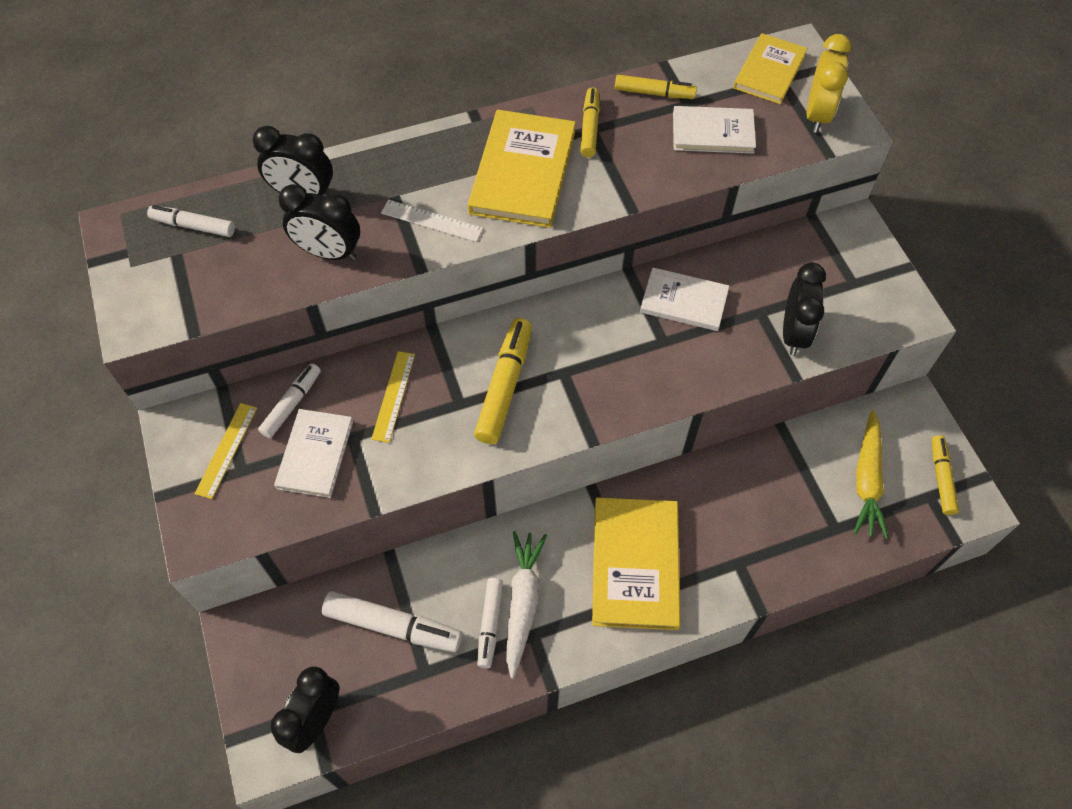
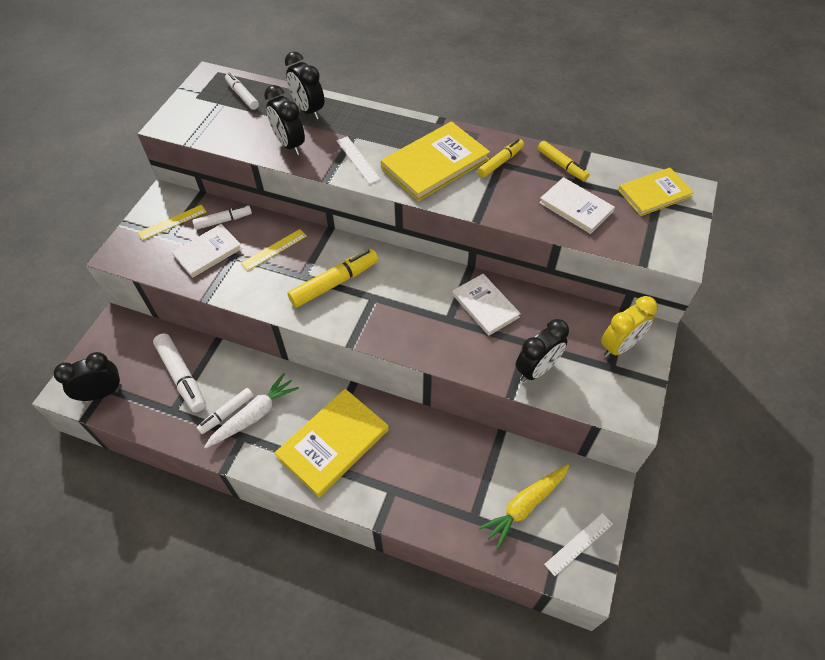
camera: 40 degrees right, 5 degrees down
yellow clock [807,34,852,133] -> yellow clock moved to [601,296,658,357]
yellow marker [932,435,959,515] -> white ruler [544,513,613,576]

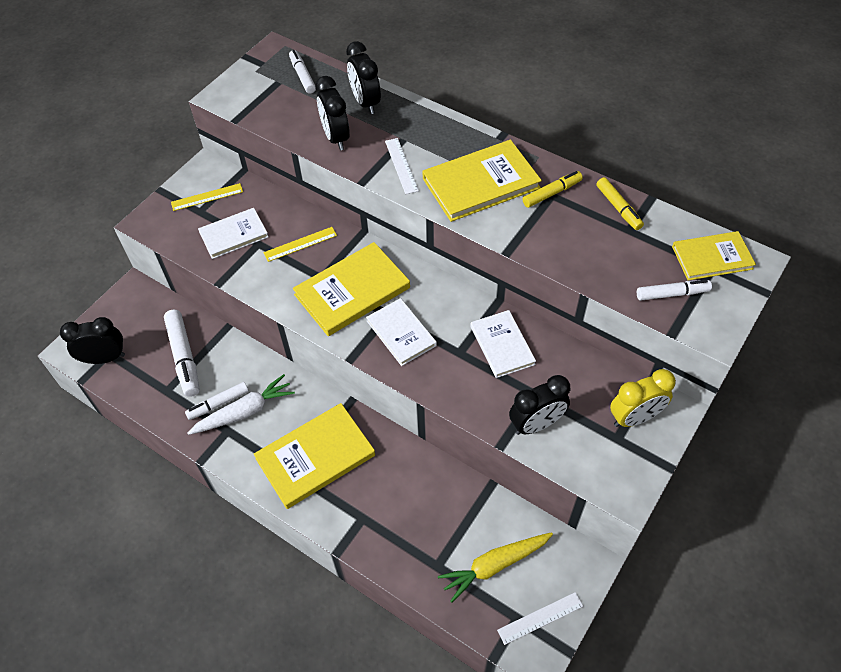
camera: 15 degrees right, 0 degrees up
white marker [192,205,252,230] -> white marker moved to [637,280,712,301]
yellow marker [288,249,379,308] -> yellow book [293,242,410,336]
white book [539,177,615,234] -> white book moved to [366,298,437,366]

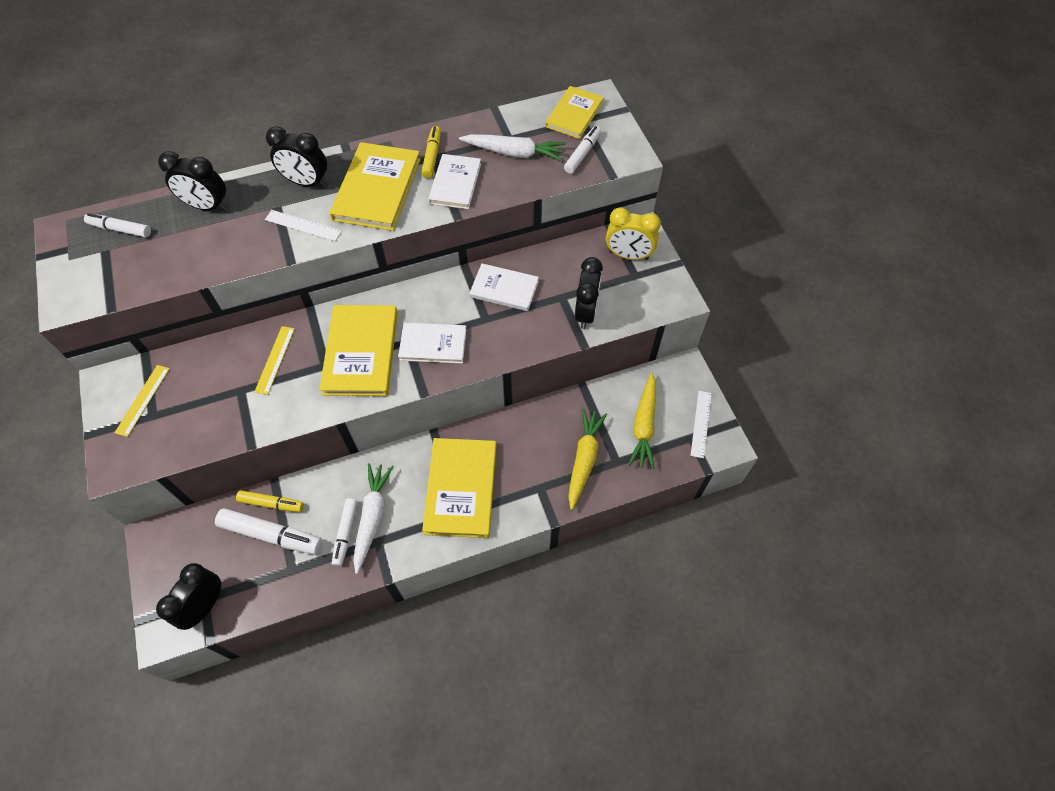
camera: 55 degrees left, 5 degrees up
white book [198,208,269,259] -> white book moved to [428,154,481,209]
black clock [315,76,350,150] -> black clock moved to [266,126,327,187]
yellow marker [596,177,644,230] -> yellow marker moved to [236,490,304,512]
yellow clock [610,369,676,427] -> yellow clock turned 90 degrees clockwise [606,207,661,260]
none -> white carrot [459,134,566,161]
none -> yellow carrot [568,409,607,510]

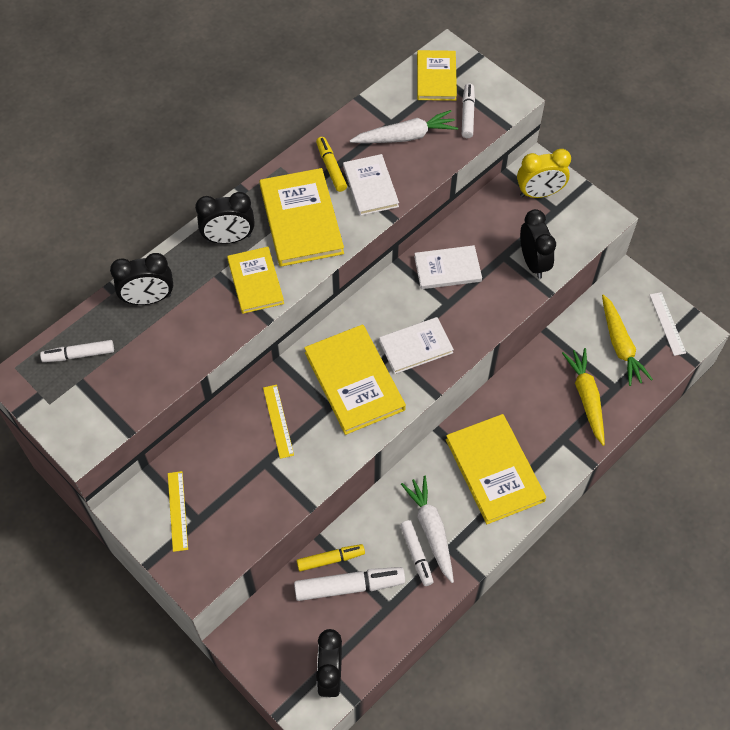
camera: 25 degrees left, 0 degrees up
white ruler [265,210,342,241] -> yellow book [227,247,284,314]

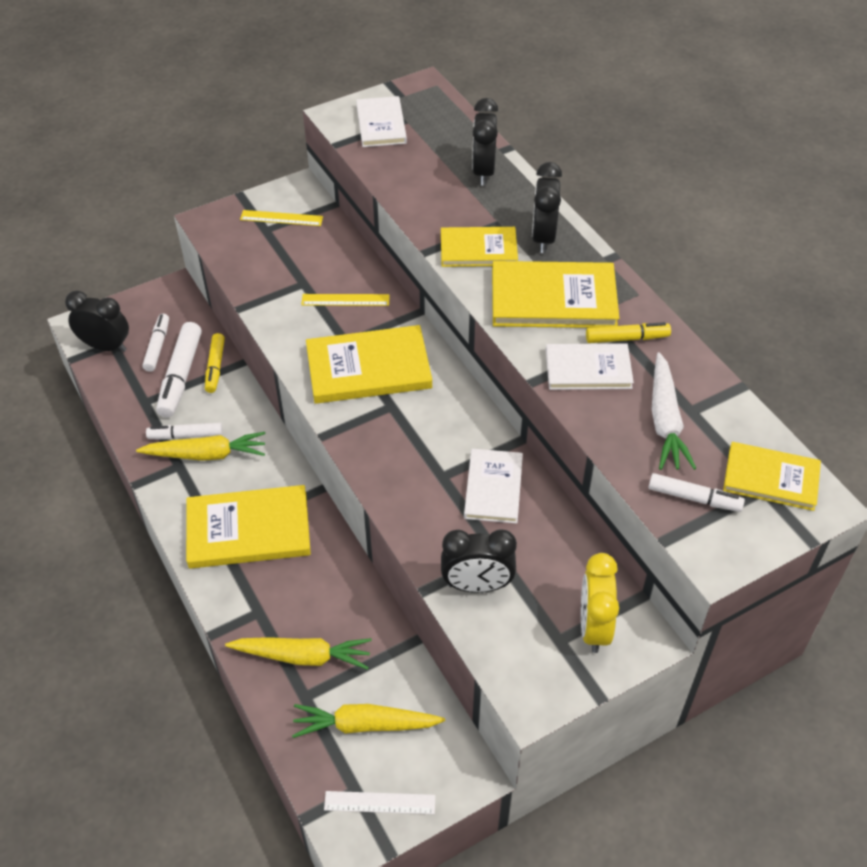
camera: 105 degrees right, 10 degrees down
white marker [40,340,114,362] -> white marker moved to [142,314,169,372]
white book [379,317,454,374] -> white book moved to [356,96,407,147]
white carrot [401,476,454,583] -> yellow carrot [136,432,266,461]

